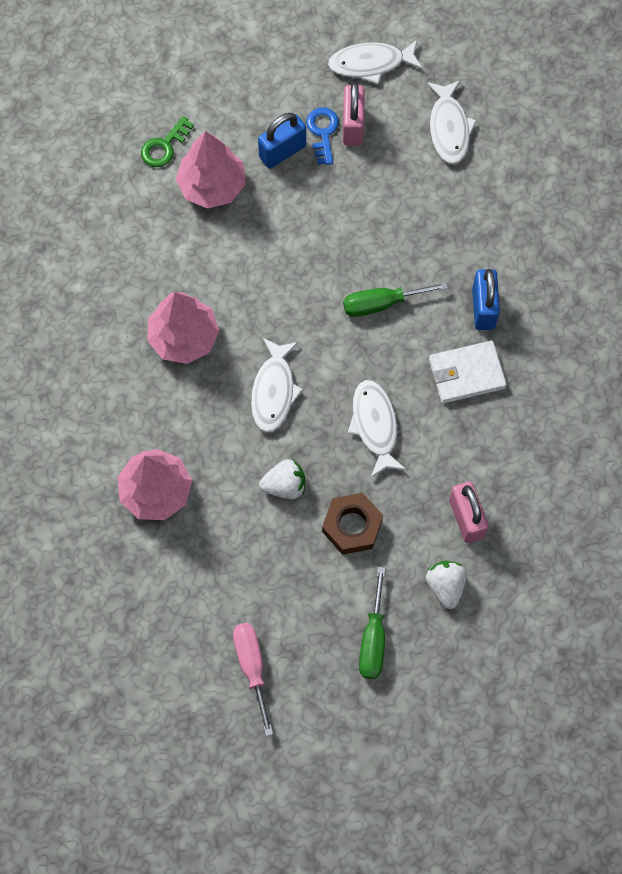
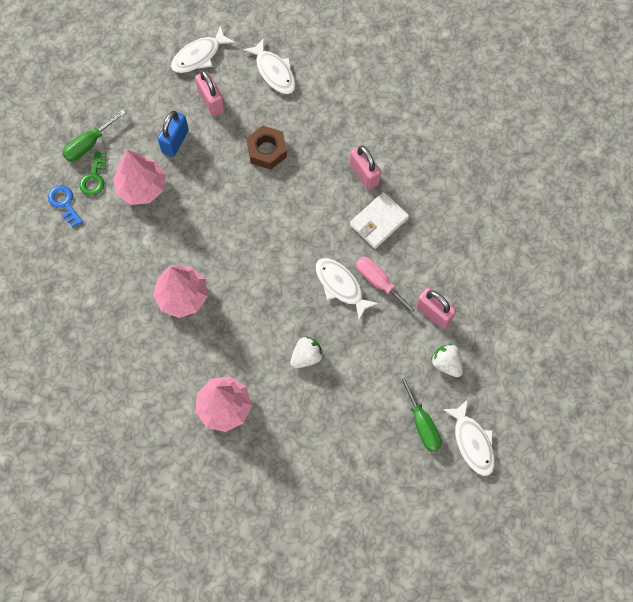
camera: 30 degrees left, 0 degrees up
pink screwdriver [233,623,273,736] -> pink screwdriver moved to [356,257,419,316]
white fish [251,338,303,433] -> white fish moved to [442,399,495,476]
blue key [306,107,339,165] -> blue key moved to [48,185,83,227]
brown nut [322,493,383,555] -> brown nut moved to [246,126,287,170]
green screwdriver [343,282,448,317] -> green screwdriver moved to [62,109,126,162]
blue padlock [472,269,500,330] -> pink padlock [350,145,381,190]

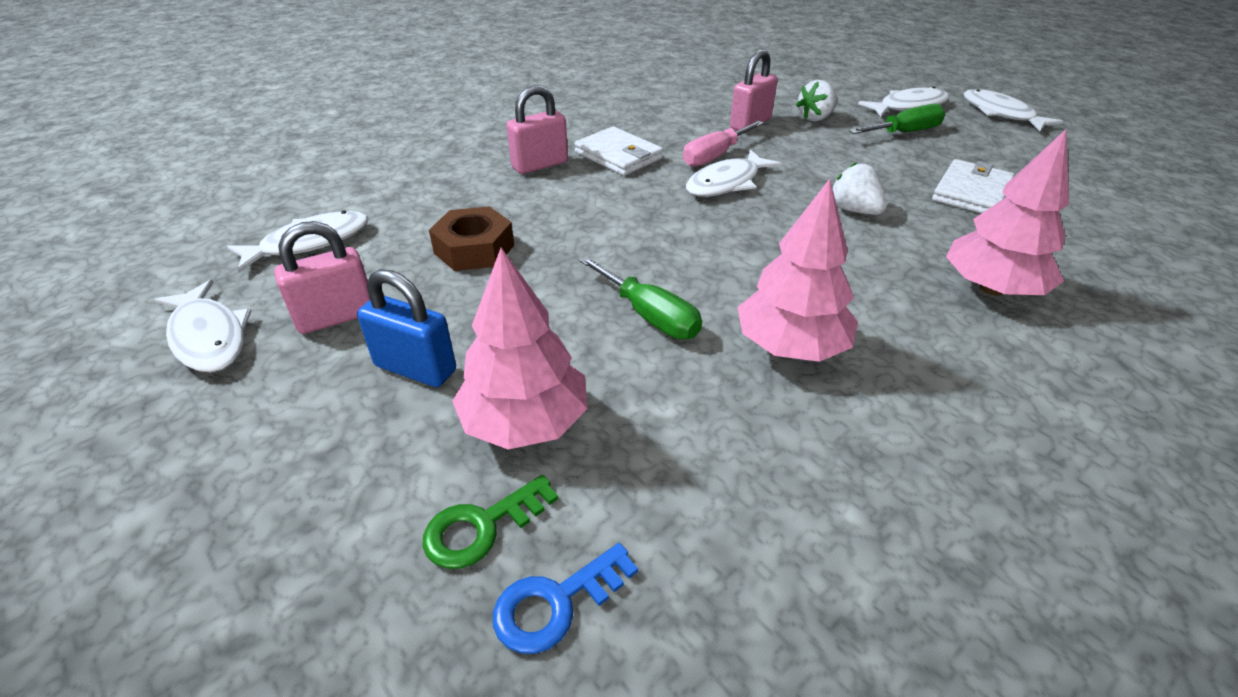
camera: 90 degrees left, 30 degrees down
green screwdriver [62,109,126,162] -> green screwdriver moved to [578,256,702,339]
green key [79,152,106,196] -> green key turned 135 degrees clockwise [422,475,558,569]
none -> white wallet [932,159,1015,214]
none -> white fish [963,89,1063,131]

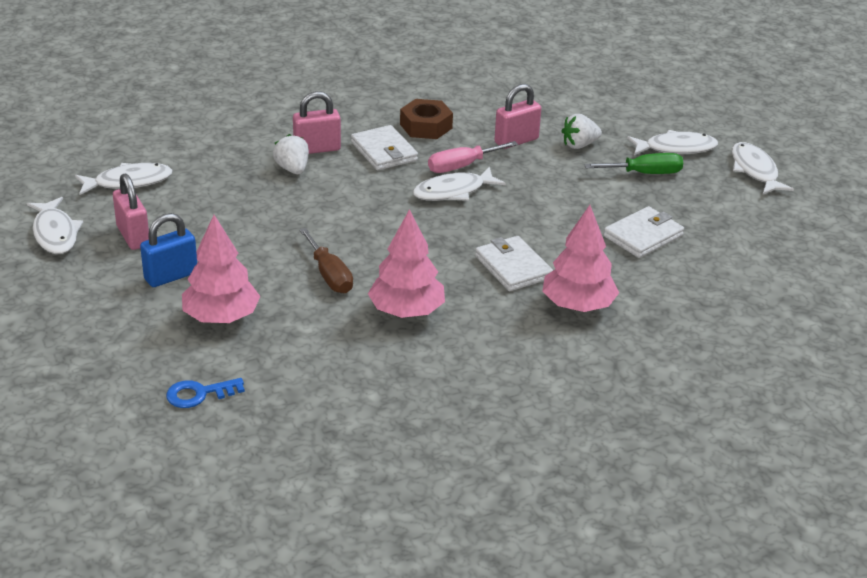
camera: 15 degrees right, 5 degrees down
pink padlock [274,221,370,334] -> pink padlock turned 75 degrees clockwise [113,173,149,250]
blue padlock [357,269,456,387] -> blue padlock turned 75 degrees counterclockwise [140,213,197,287]
green key [422,475,558,569] -> none
brown nut [429,206,514,271] -> brown nut moved to [400,99,453,139]
green screwdriver [578,256,702,339] -> brown screwdriver [299,228,353,293]
white strawberry [832,162,887,215] -> white strawberry moved to [273,134,309,174]
none -> white wallet [475,236,553,291]

